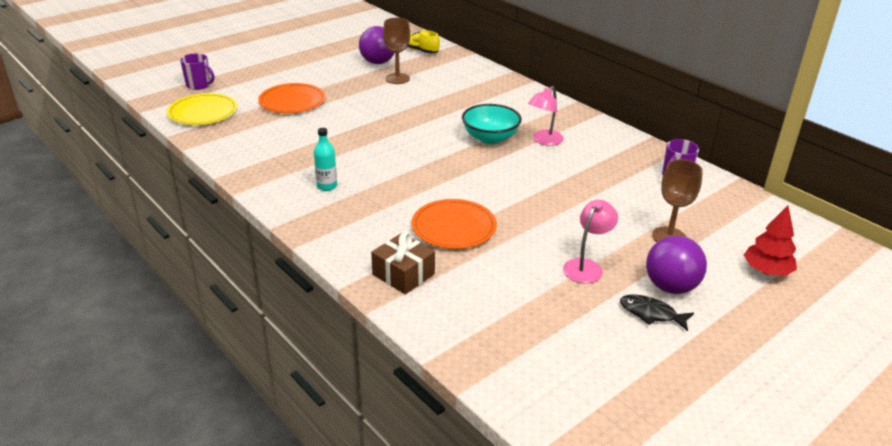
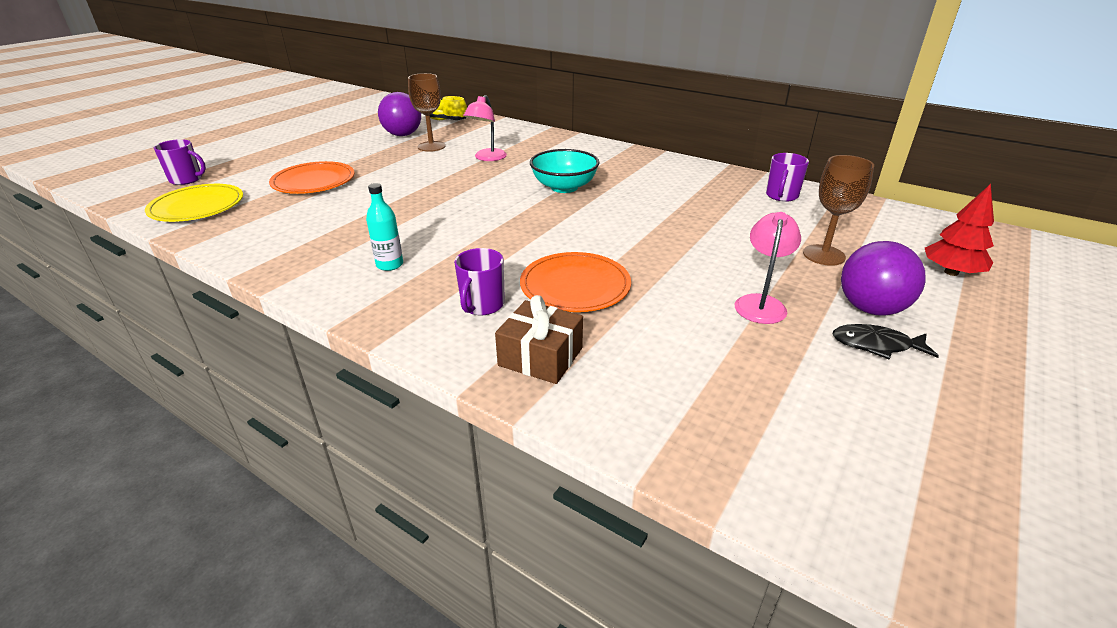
camera: 15 degrees left, 0 degrees up
pink lamp [528,86,564,146] -> pink lamp moved to [463,95,507,161]
none -> purple mug [454,248,505,315]

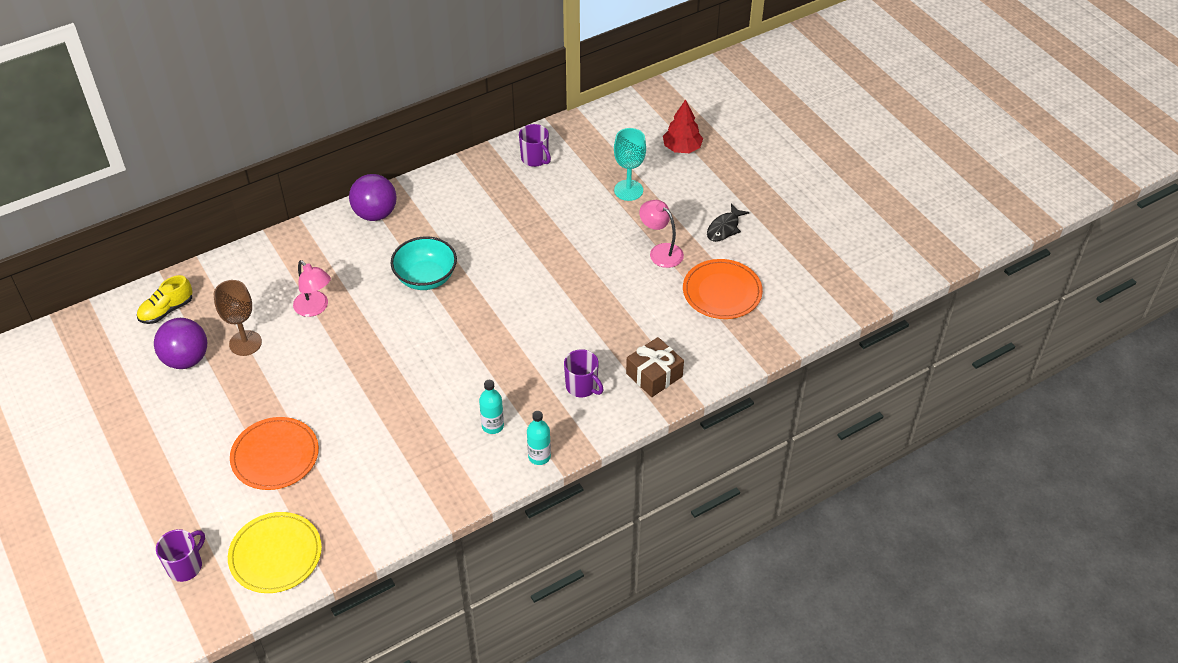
camera: 65 degrees left, 15 degrees up
orange plate [520,252,631,312] -> orange plate moved to [683,259,763,319]
brown goblet [803,155,874,266] -> turquoise goblet [614,128,646,201]
purple ball [841,241,926,316] -> purple ball moved to [349,174,396,221]
none -> turquoise bottle [527,411,551,465]

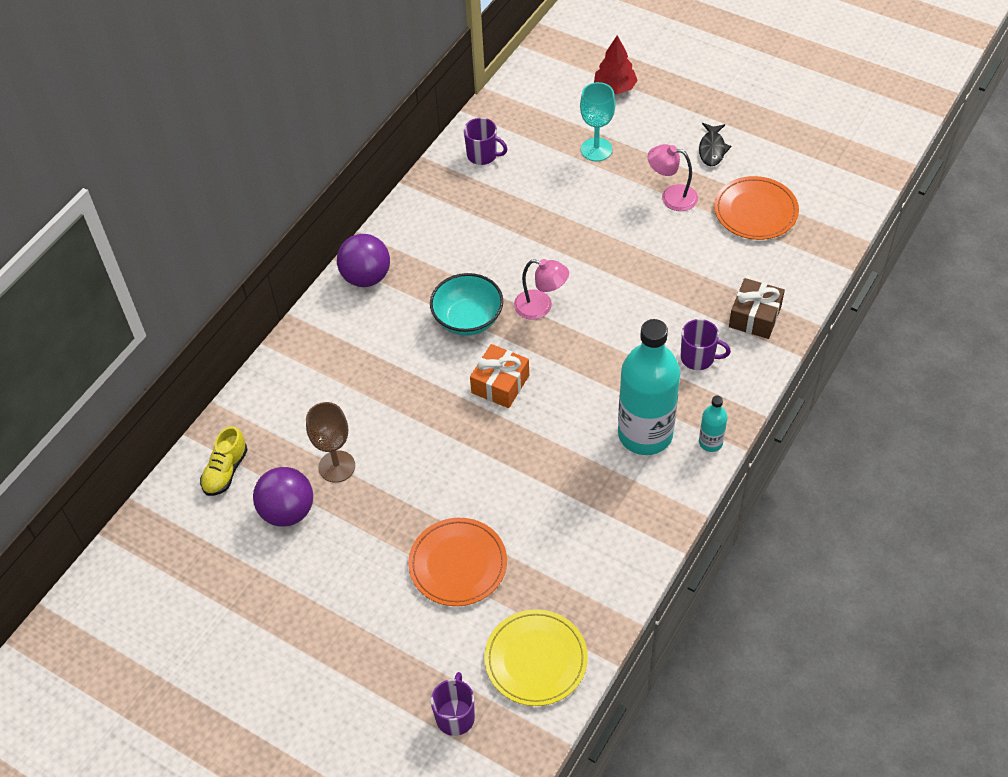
camera: 25 degrees left, 5 degrees up
pink lamp [293,260,331,317] -> pink lamp moved to [514,259,569,320]
turquoise bottle [479,380,504,434] -> turquoise bottle [618,319,680,455], size x2.29
none -> orange gift [470,344,529,408]

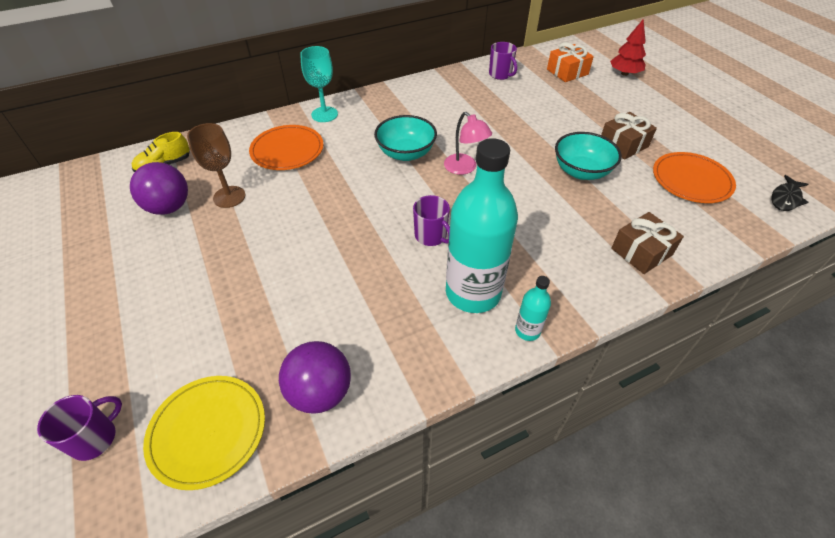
camera: 30 degrees right, 5 degrees down
purple ball [337,234,390,287] -> purple ball moved to [279,341,351,414]
orange plate [408,518,507,606] -> orange plate moved to [249,125,323,170]
orange gift [470,344,529,408] -> orange gift moved to [547,42,594,82]
turquoise goblet [580,82,615,161] -> turquoise goblet moved to [300,46,338,122]
pink lamp [648,144,698,211] -> brown gift [601,112,657,159]
purple mug [681,319,731,370] -> purple mug moved to [413,195,450,246]
black fish [699,123,731,166] -> black fish moved to [772,175,809,211]
none -> turquoise bowl [555,132,622,180]

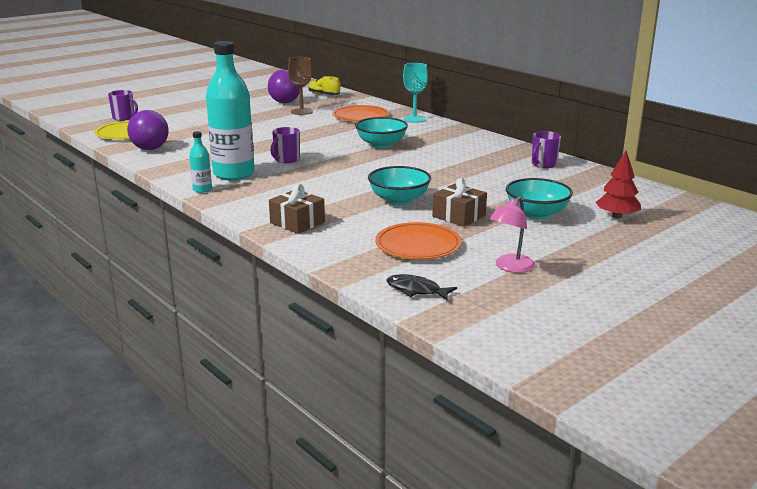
camera: 75 degrees right, 25 degrees down
pink lamp [444,112,492,175] -> pink lamp moved to [490,197,535,273]
orange gift [547,42,594,82] -> none
none -> turquoise bowl [506,178,573,219]

